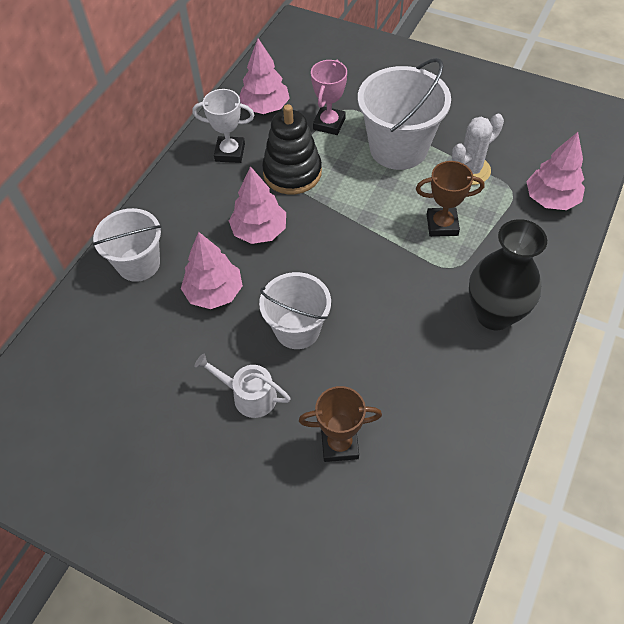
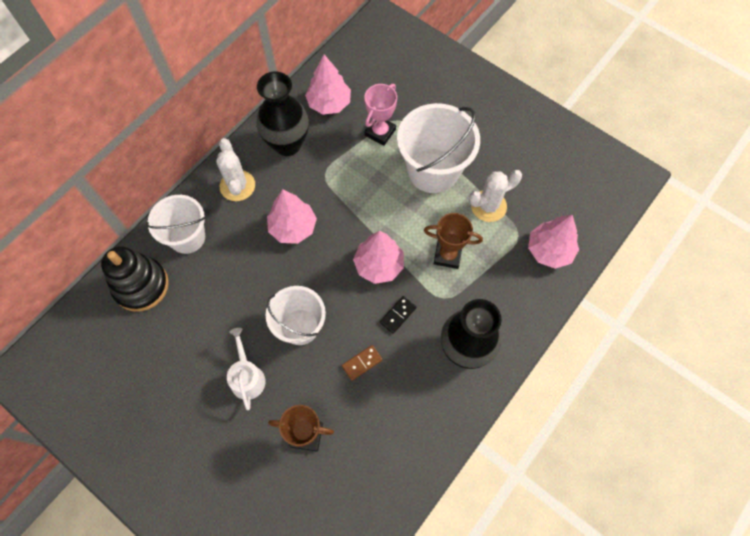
camera: 10 degrees right, 10 degrees up
pink tree [181,232,243,309] -> pink tree moved to [353,231,404,284]
white trophy [193,89,254,163] -> black vase [257,72,309,156]
white watering can [195,354,291,418] -> white watering can turned 45 degrees clockwise [227,328,266,410]
black stacking toy [262,104,322,195] -> black stacking toy moved to [101,246,169,312]
none -> white cactus [216,138,255,201]
none -> brown domino [342,345,383,381]
none -> black domino [380,296,416,334]

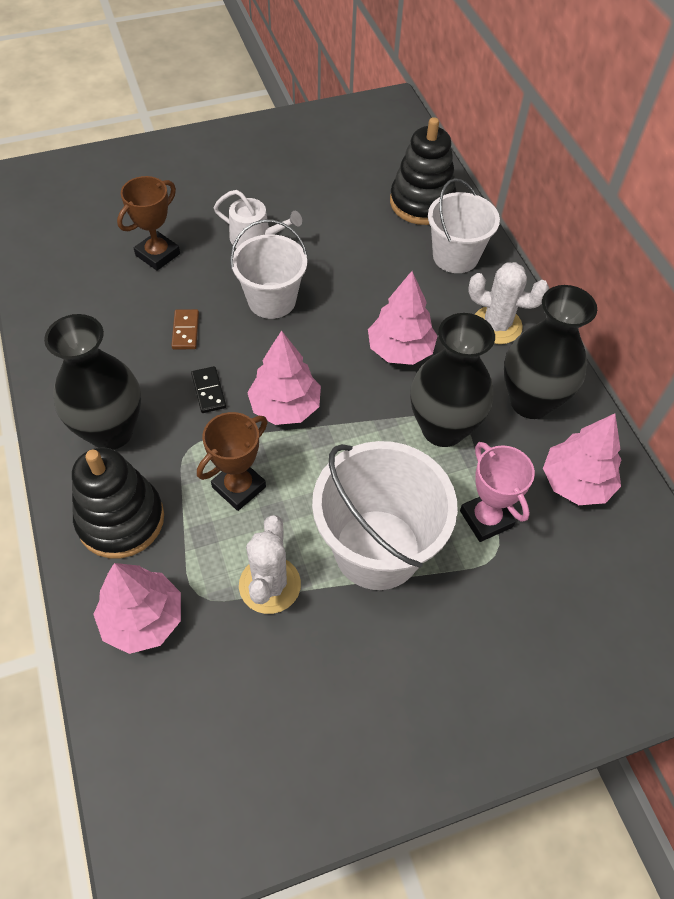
camera: 120 degrees right, 10 degrees down
none -> black stacking toy [72,447,164,558]
none -> black vase [410,313,495,447]

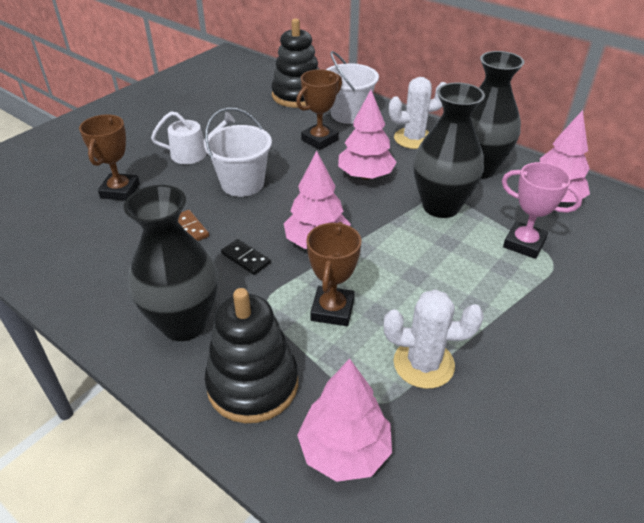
camera: 30 degrees left, 15 degrees down
white cactus [239,515,301,614] -> white cactus turned 60 degrees counterclockwise [384,289,484,389]
white bucket [312,441,458,590] -> none
none -> brown trophy [296,69,342,150]

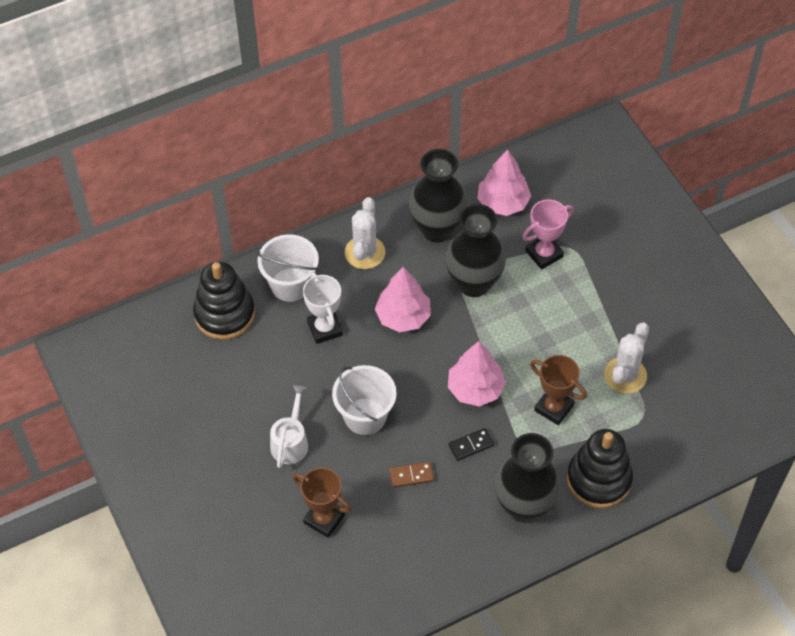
camera: 65 degrees left, 15 degrees up
brown trophy [296,69,342,150] -> white trophy [303,272,343,344]
pink tree [297,358,392,482] -> none

